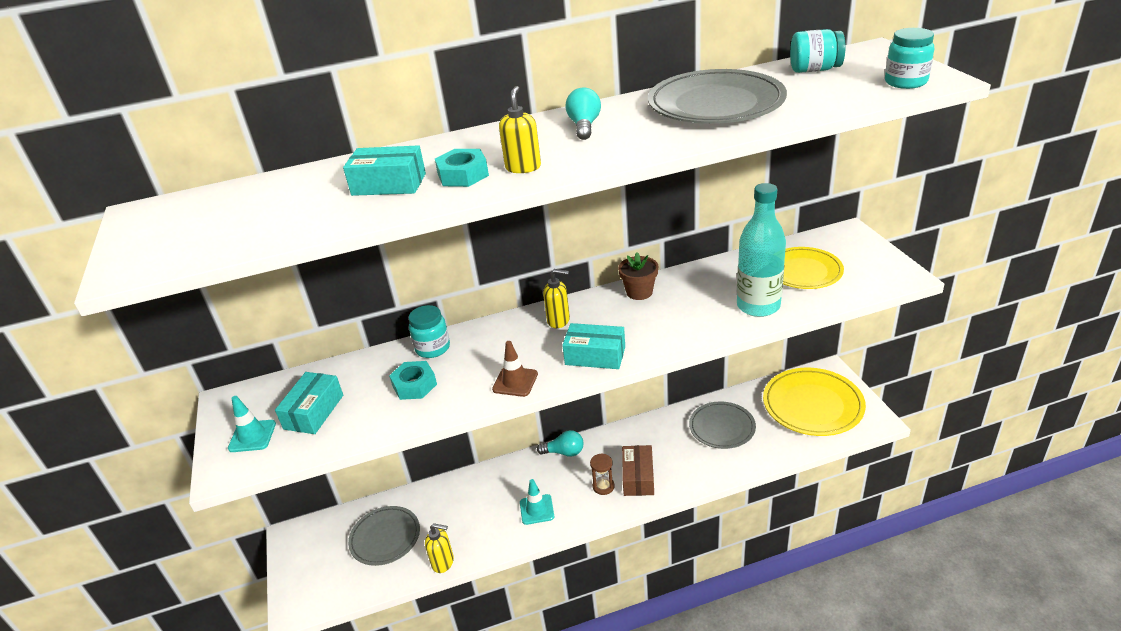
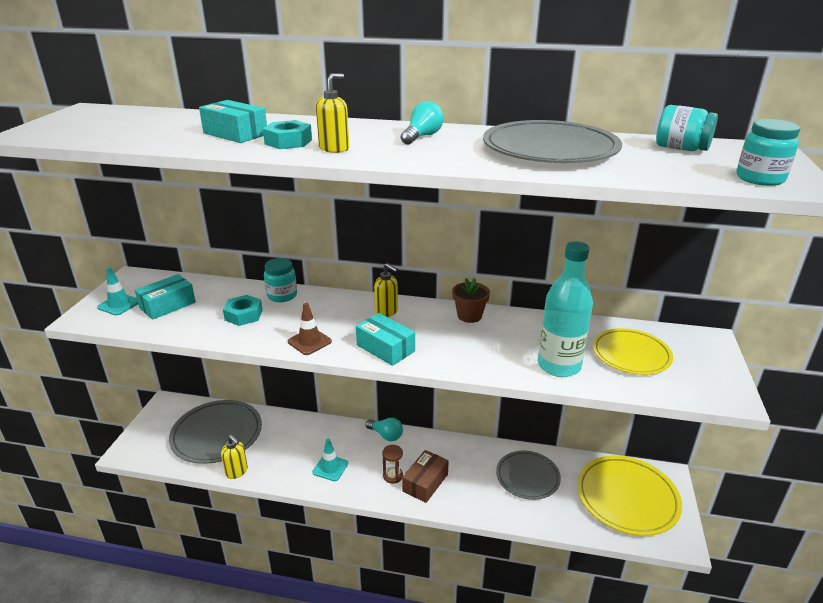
camera: 25 degrees right, 5 degrees down
grey plate [348,506,420,566] -> grey plate [169,400,262,464], size x1.52

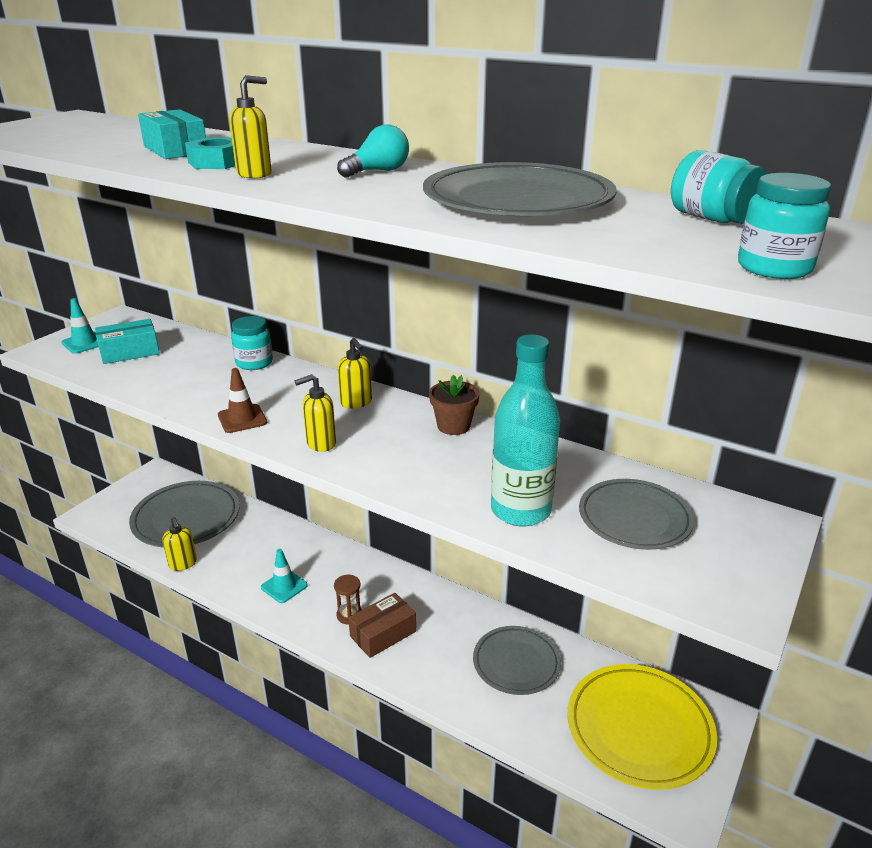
camera: 20 degrees right, 0 degrees up
turquoise nut [223,295,263,326] -> none
turquoise box [356,313,415,366] -> yellow soap dispenser [294,374,336,452]
turquoise light bulb [366,418,403,441] -> none
yellow plate [593,328,673,375] -> grey plate [579,479,694,550]

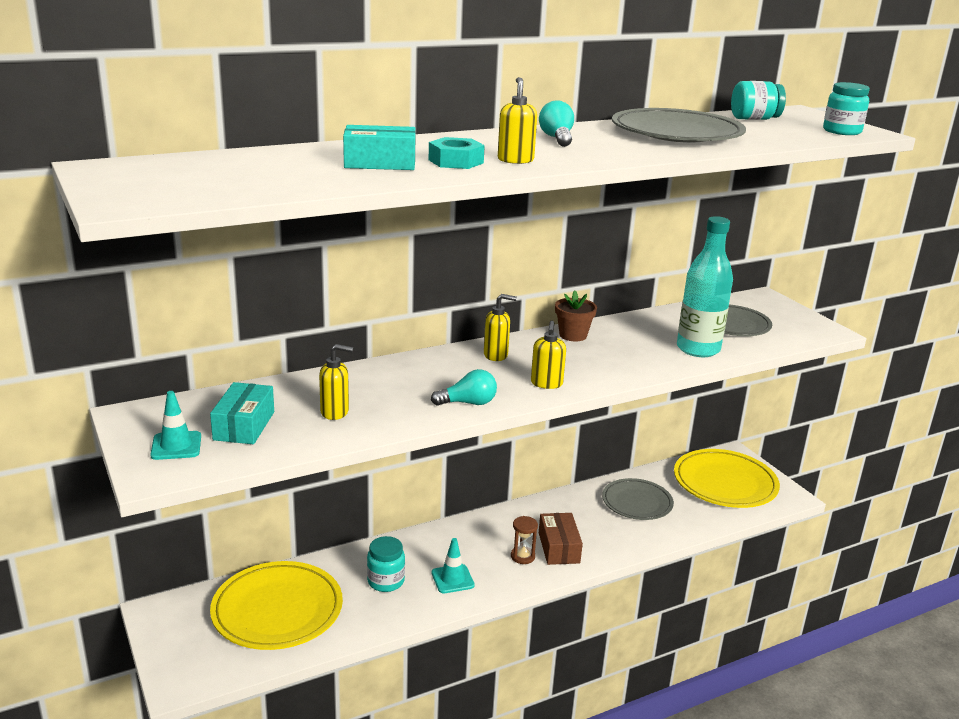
camera: 60 degrees left, 5 degrees down
grey plate [129,481,240,548] -> yellow plate [210,561,343,650]
yellow soap dispenser [162,517,197,571] -> yellow soap dispenser moved to [319,344,353,420]
brown traffic cone [218,368,267,433] -> turquoise light bulb [431,369,497,406]
turquoise jar [231,316,273,370] -> turquoise jar moved to [367,536,405,592]

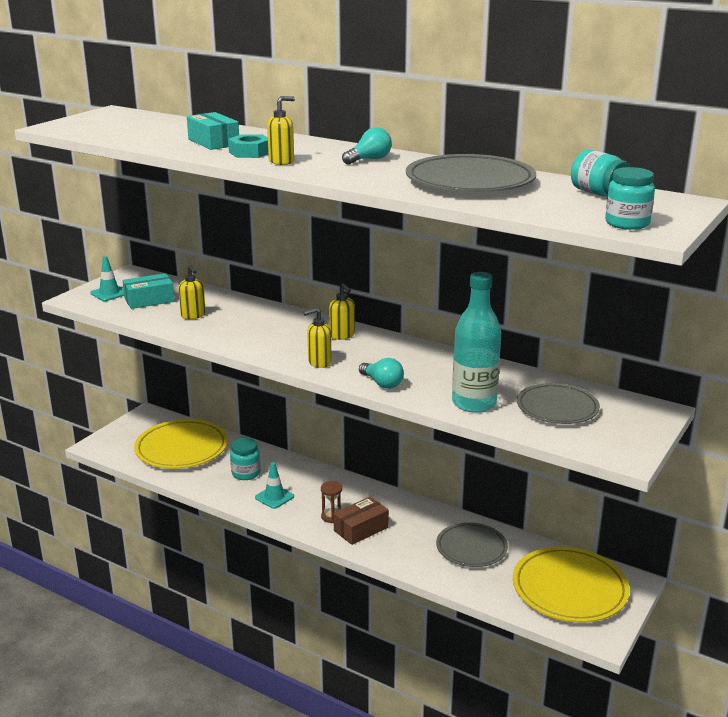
camera: 60 degrees right, 0 degrees up
turquoise light bulb [431,369,497,406] -> turquoise light bulb moved to [359,358,404,389]
brown flower pot [555,291,597,341] -> none

